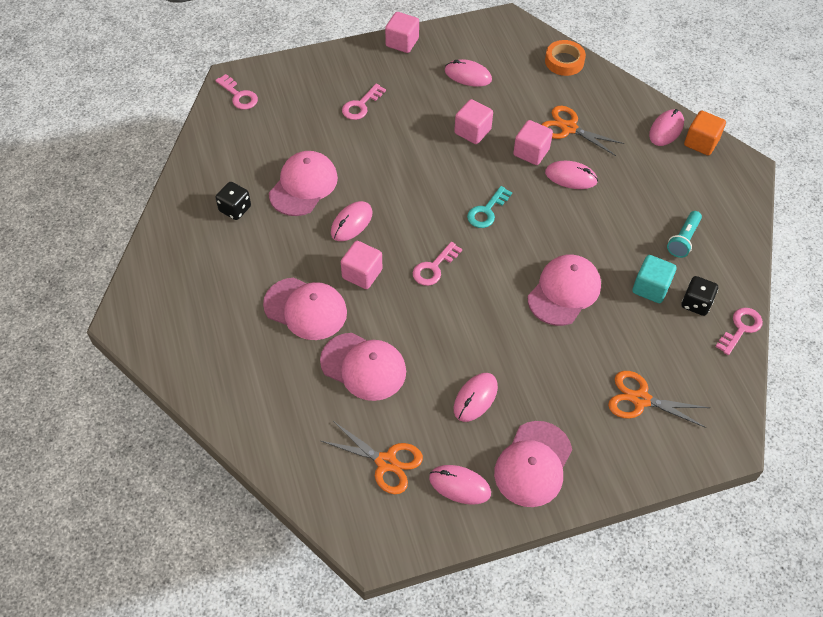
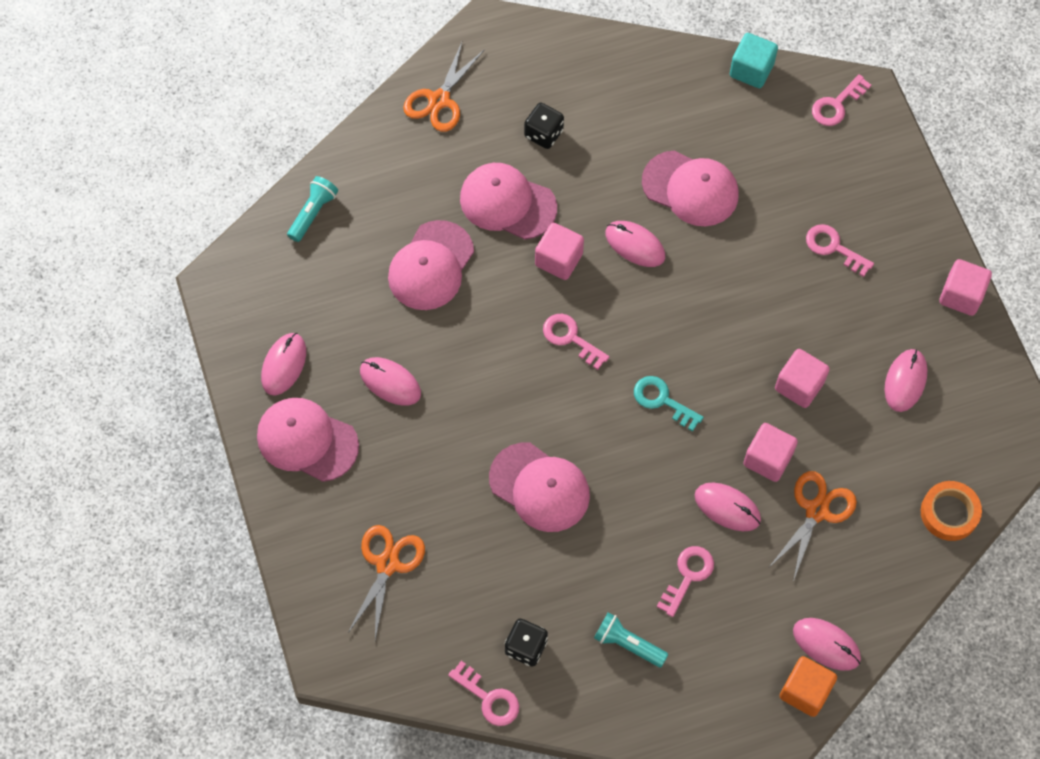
camera: 90 degrees right, 10 degrees up
black dice [215,182,251,220] -> black dice moved to [524,103,564,149]
pink cap [263,278,347,340] -> pink cap turned 90 degrees clockwise [460,163,557,240]
orange scissors [321,421,423,494] -> orange scissors moved to [403,40,485,132]
pink mouse [545,161,598,189] -> pink mouse turned 75 degrees counterclockwise [695,483,761,531]
turquoise cube [632,255,677,303] -> turquoise cube moved to [730,33,778,88]
none -> turquoise flashlight [287,176,338,242]
none -> pink key [657,546,714,617]

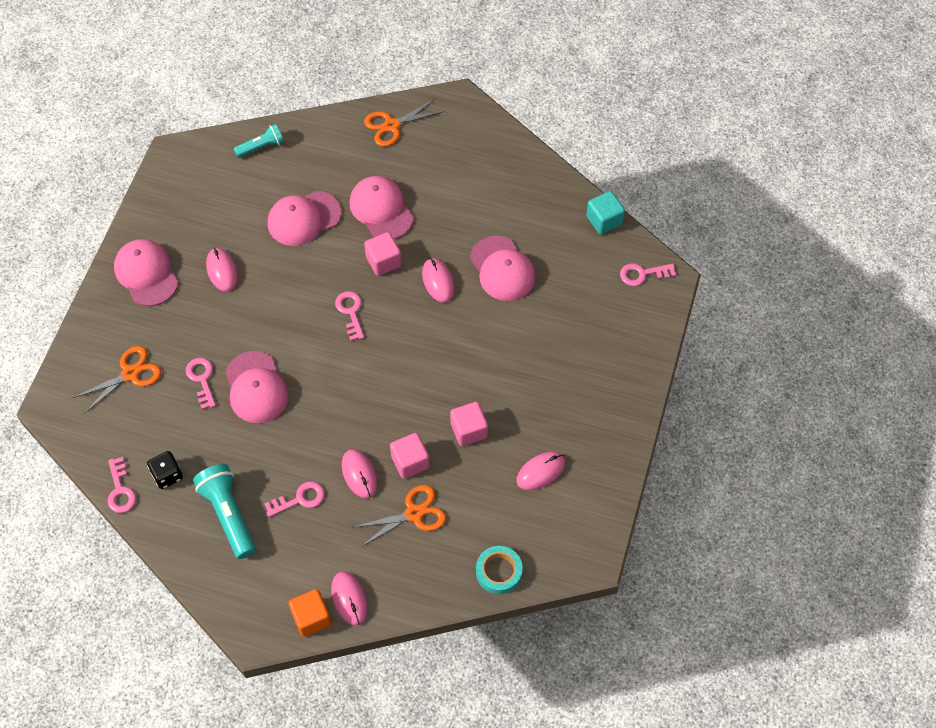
camera: 35 degrees right, 5 degrees down
pink mouse [261,333,306,395] -> none
black dice [524,103,564,149] -> none
turquoise flashlight [594,612,668,667] -> turquoise flashlight [193,464,256,559], size x1.66
turquoise key [634,376,704,431] -> none
pink key [806,224,874,277] -> pink key moved to [186,358,216,410]
orange tape [921,481,982,541] -> turquoise tape [476,546,523,594]
pink cube [939,259,992,316] -> none

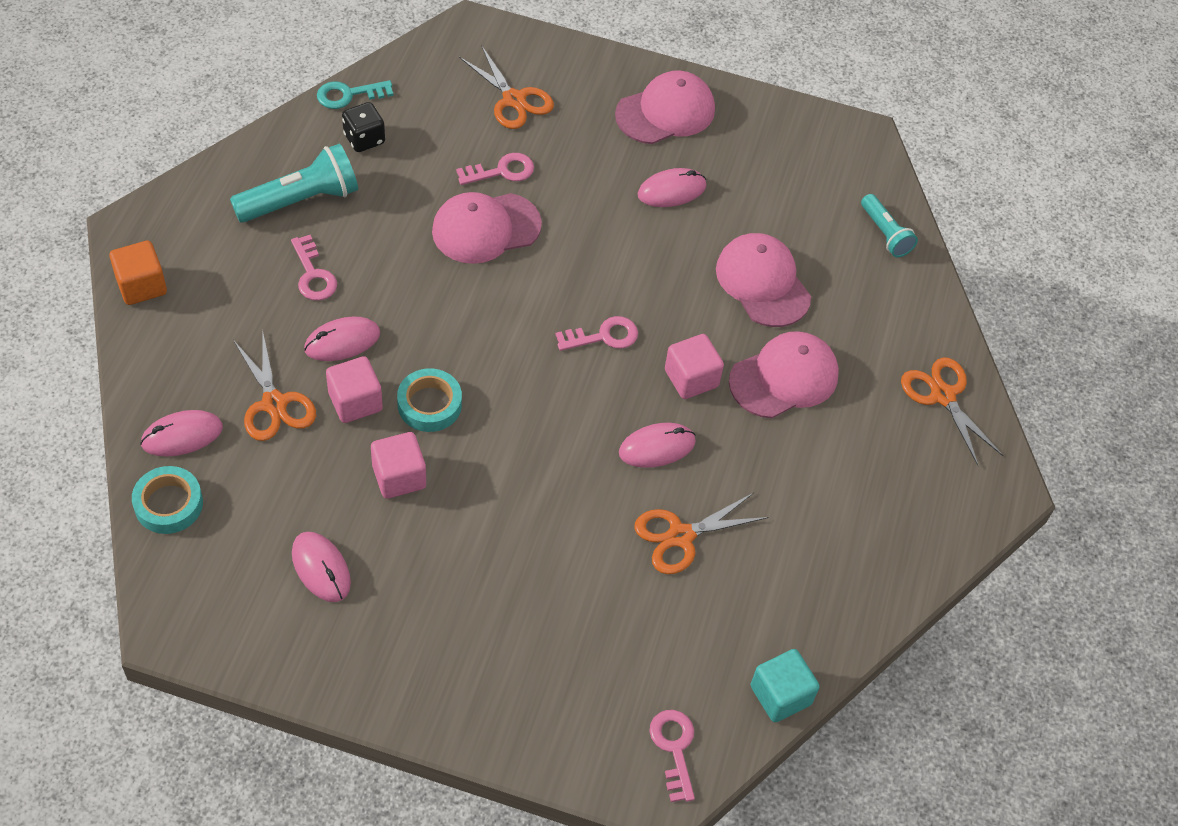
camera: 85 degrees right, 5 degrees down
pink key [108,457,136,513] -> turquoise key [317,80,394,109]
pink mouse [331,571,368,626] -> pink mouse moved to [140,410,223,457]
pink cap [470,236,536,301] -> orange scissors [634,493,769,574]
none -> turquoise tape [397,368,462,432]

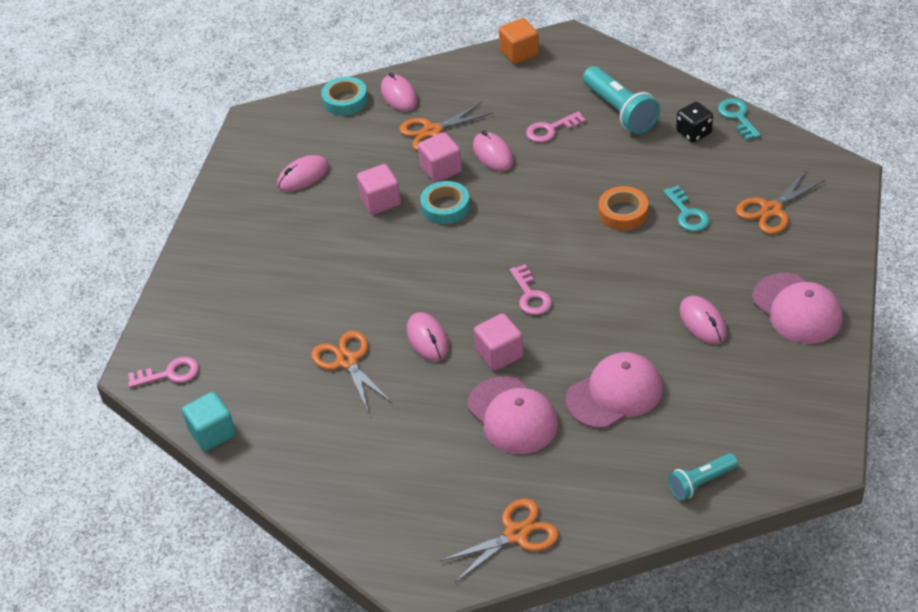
camera: 95 degrees right, 10 degrees down
pink cap [432,192,542,264] -> orange tape [599,186,648,231]
pink key [456,153,534,185] -> turquoise key [663,185,710,231]

